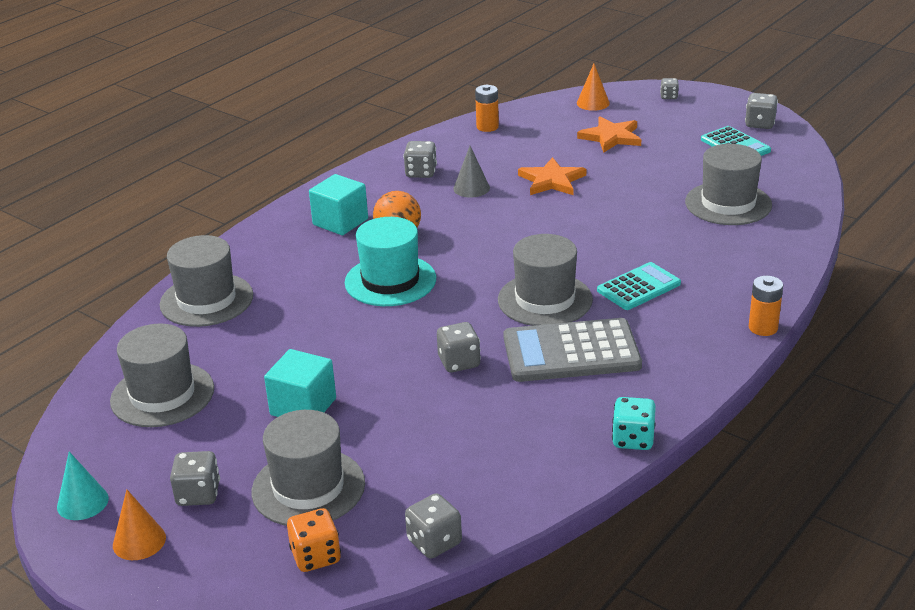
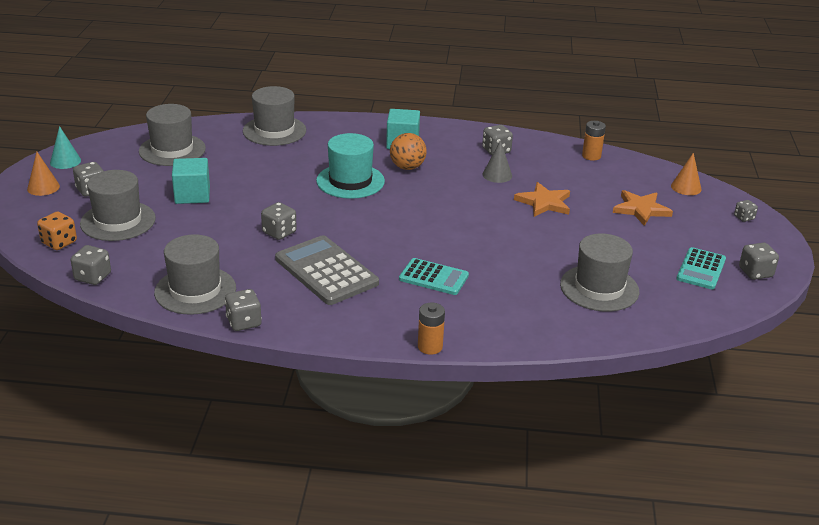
camera: 55 degrees right, 0 degrees up
grey hat [498,234,593,326] -> grey hat moved to [154,234,236,315]
turquoise dice [612,397,656,450] -> grey dice [225,289,262,331]

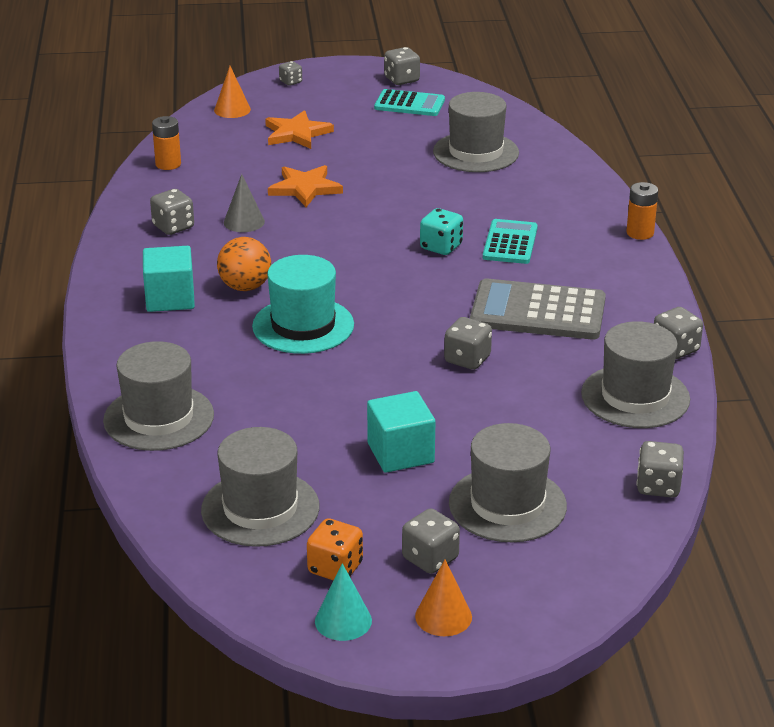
camera: 100 degrees left, 0 degrees up
orange dice [37,212,77,250] -> orange dice moved to [307,518,363,581]
grey calculator [275,235,379,305] -> grey calculator turned 60 degrees clockwise [470,278,606,340]
none -> turquoise dice [420,208,463,255]

